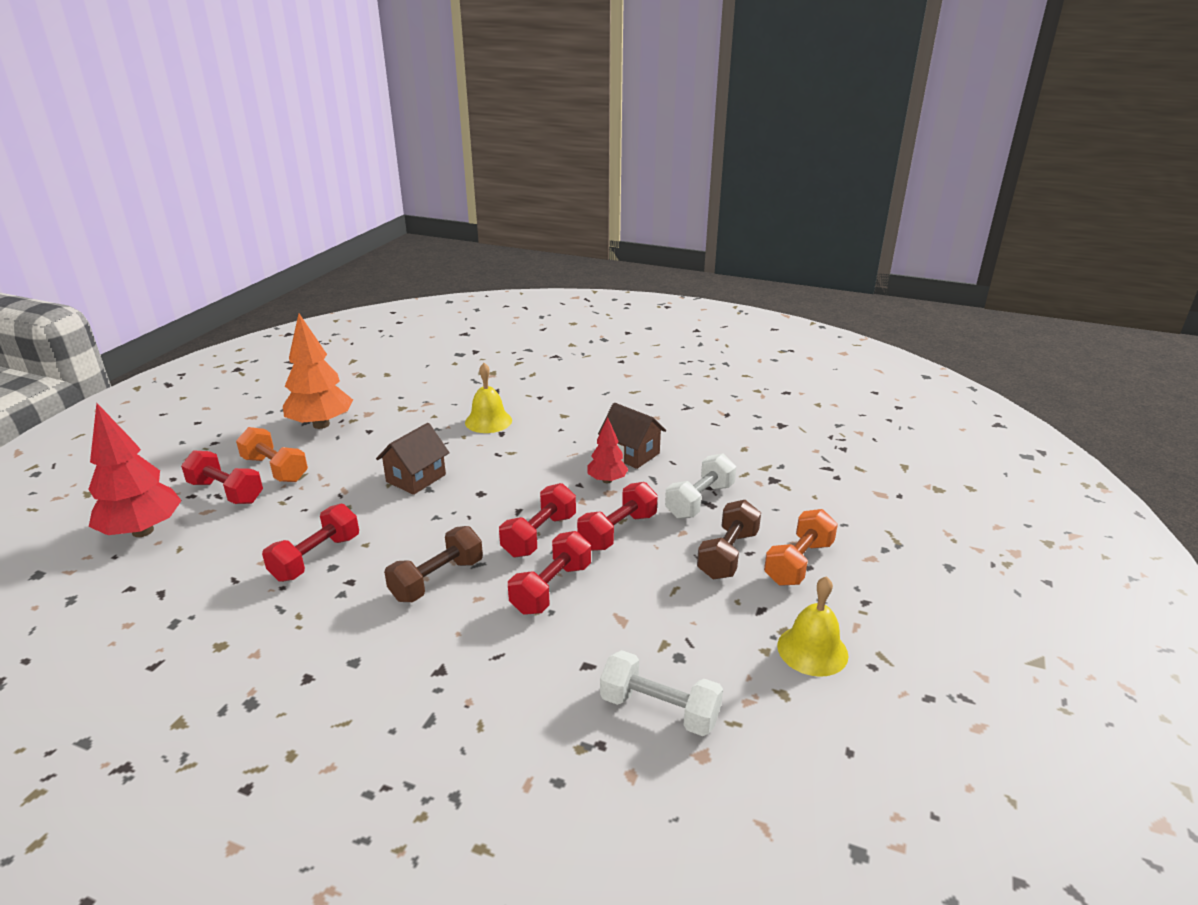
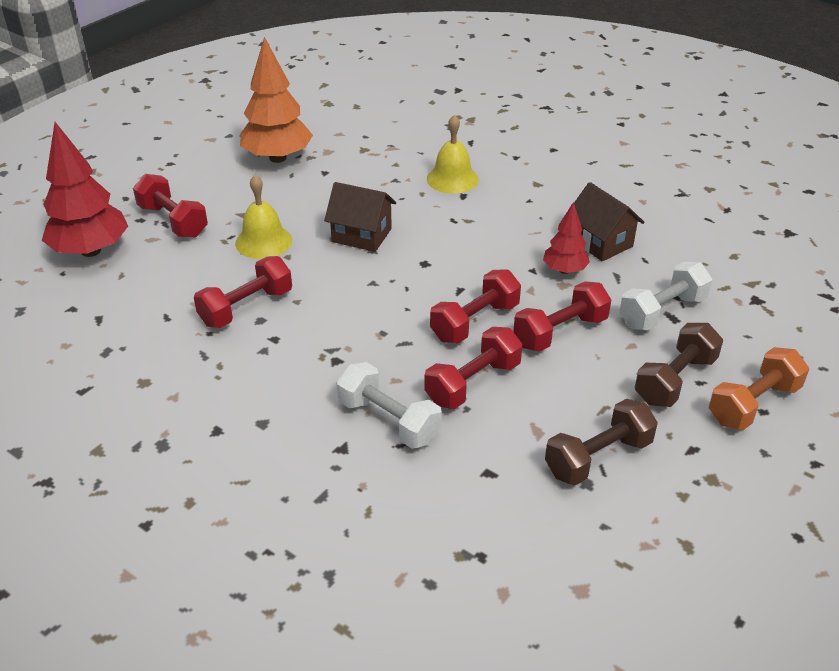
camera: 15 degrees right, 10 degrees up
orange dumbbell [236,427,308,482] -> none
brown house [376,423,450,495] -> brown house turned 60 degrees clockwise [324,182,396,252]
brown dumbbell [384,526,483,602] -> brown dumbbell moved to [545,399,658,485]
white dumbbell [600,650,723,736] -> white dumbbell moved to [337,362,442,449]
yellow bell [777,576,848,677] -> yellow bell moved to [235,175,292,259]

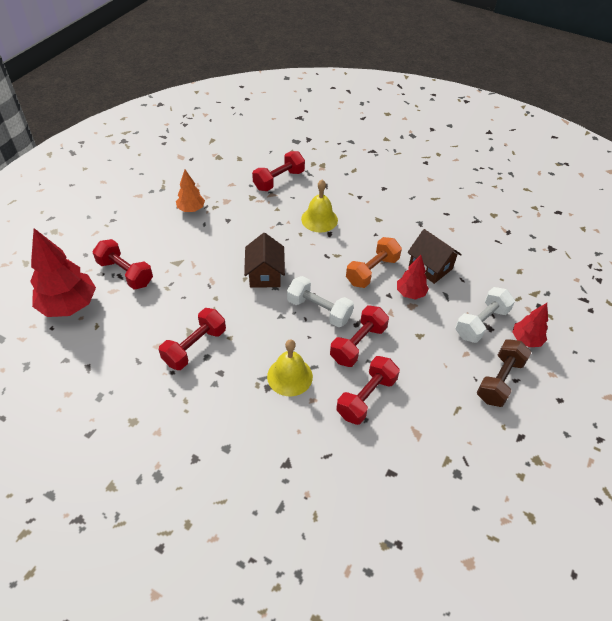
camera: 10 degrees left, 10 degrees up
yellow bell [235,175,292,259] -> yellow bell moved to [267,339,313,396]
orange tree [240,37,313,163] -> orange tree [176,170,205,212], size x0.55
brown house [324,182,396,252] -> brown house turned 75 degrees clockwise [244,233,285,288]
white dumbbell [337,362,442,449] -> white dumbbell moved to [287,276,354,327]
red dumbbell [513,281,611,352] -> red dumbbell moved to [252,151,305,191]
brown dumbbell [545,399,658,485] -> none
orange dumbbell [709,347,809,430] -> orange dumbbell moved to [346,237,402,288]
none -> red tree [512,303,548,347]

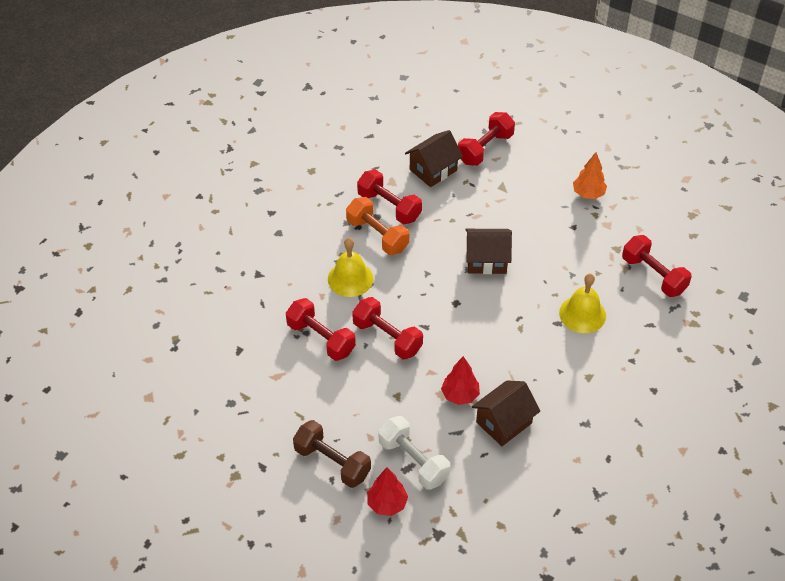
camera: 95 degrees right, 0 degrees up
red tree [30,228,96,317] -> none
white dumbbell [287,276,354,327] -> none
orange dumbbell [346,237,402,288] -> orange dumbbell moved to [346,197,409,255]
none -> brown house [405,130,463,187]

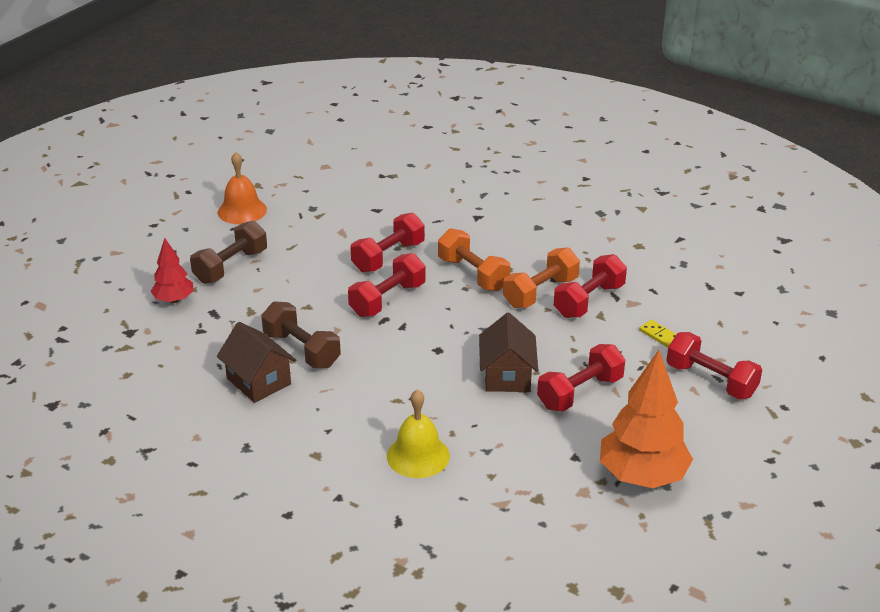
camera: 90 degrees right, 15 degrees down
yellow bell [328,238,373,297] -> orange dumbbell [438,228,510,291]
white dumbbell [379,416,451,490] -> none
brown house [405,130,463,187] -> yellow domino [639,320,677,347]
red tree [441,356,480,405] -> brown dumbbell [261,301,341,368]
orange tree [573,152,607,199] -> orange tree [600,350,693,488], size x1.82
red dumbbell [622,235,692,297] -> red dumbbell moved to [537,344,625,412]
none -> orange bell [218,152,267,224]

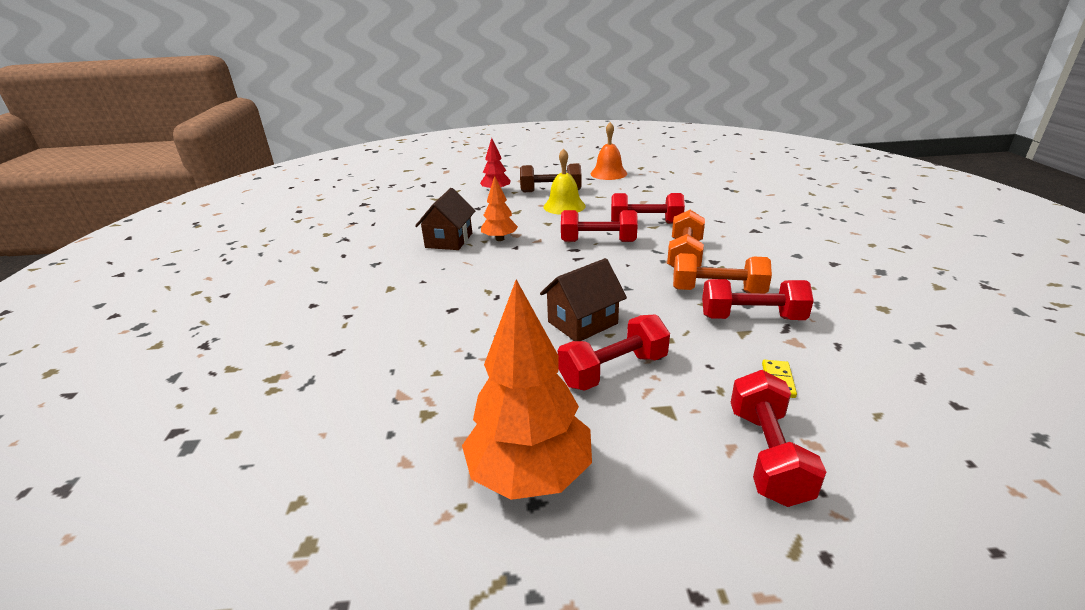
camera: 55 degrees right, 5 degrees down
brown dumbbell [261,301,341,368] -> orange tree [481,175,518,241]
yellow bell [387,389,450,478] -> yellow bell moved to [544,148,586,215]
red dumbbell [537,344,625,412] -> red dumbbell turned 45 degrees counterclockwise [558,315,670,391]

